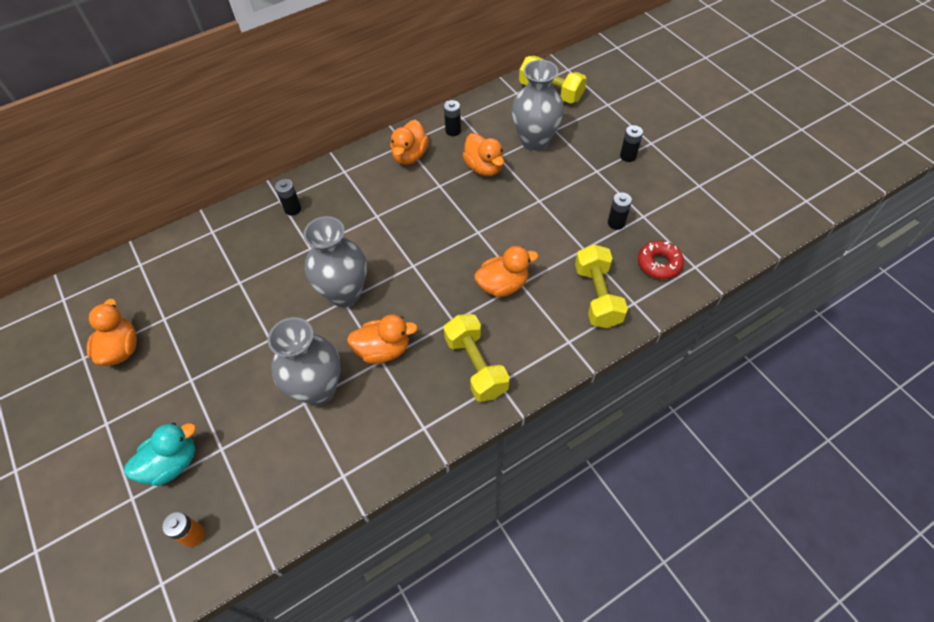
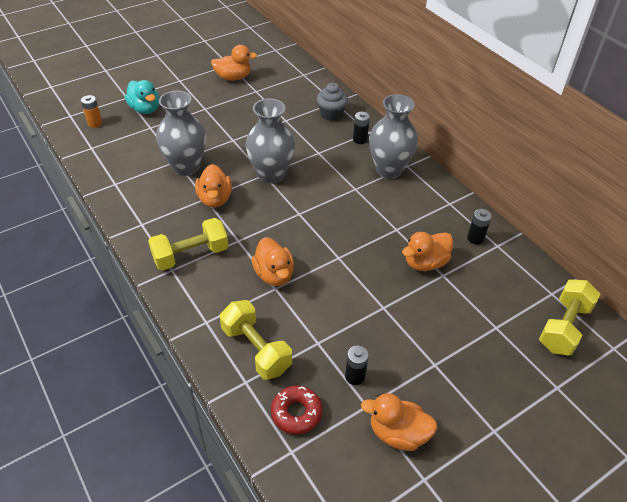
camera: 85 degrees right, 10 degrees down
orange duck [390,120,429,165] -> orange duck moved to [361,393,438,451]
grey vase [512,60,564,151] -> grey vase moved to [369,94,418,179]
yellow dumbbell [575,244,628,328] -> yellow dumbbell turned 60 degrees clockwise [220,300,292,380]
black battery [620,125,643,162] -> none
none -> grey cupcake [317,83,348,121]

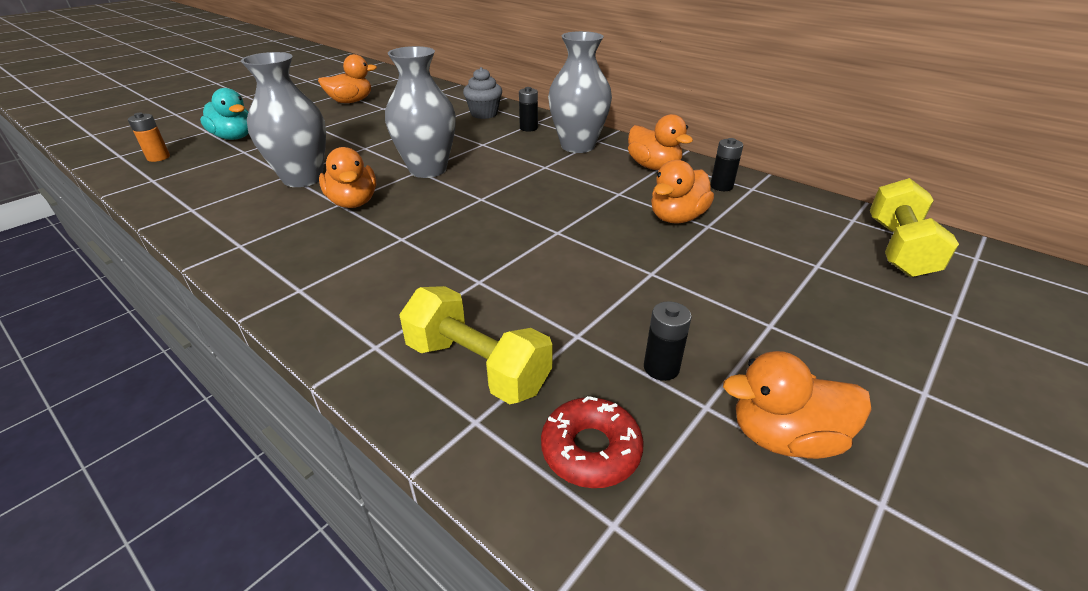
camera: 15 degrees left, 10 degrees down
yellow dumbbell [148,218,228,271] -> none
orange duck [252,237,294,286] -> orange duck moved to [628,114,693,170]

